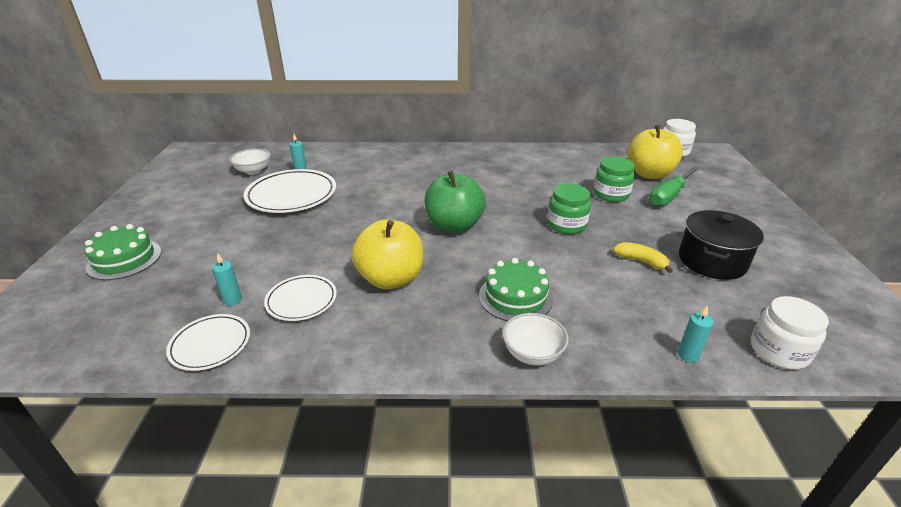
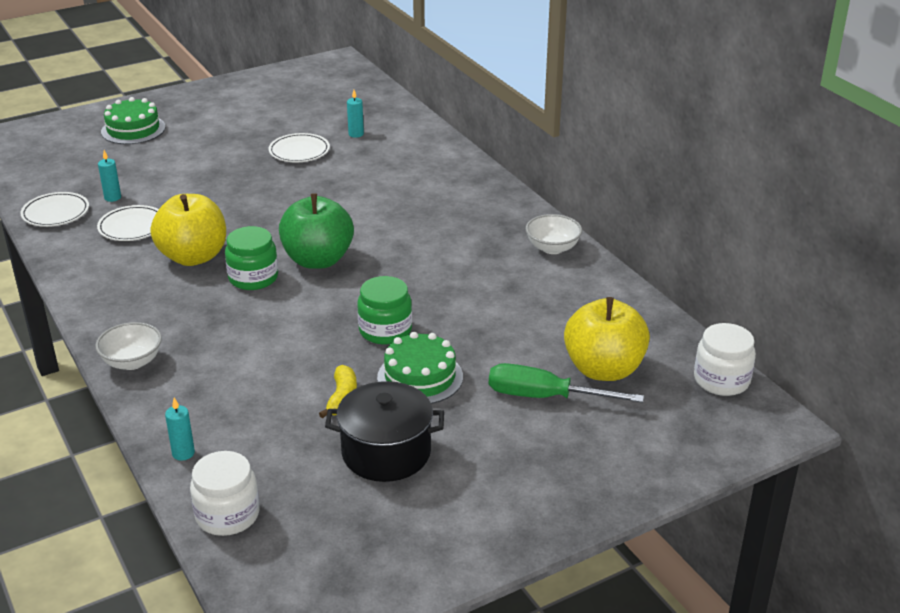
camera: 60 degrees right, 0 degrees up
white bowl [230,149,271,175] -> white bowl moved to [526,214,582,254]
white plate [244,169,336,213] -> white plate [269,133,330,162], size x0.58
green cake [479,258,553,321] -> green cake moved to [377,332,463,404]
green jar [593,157,635,202] -> green jar moved to [225,226,278,290]

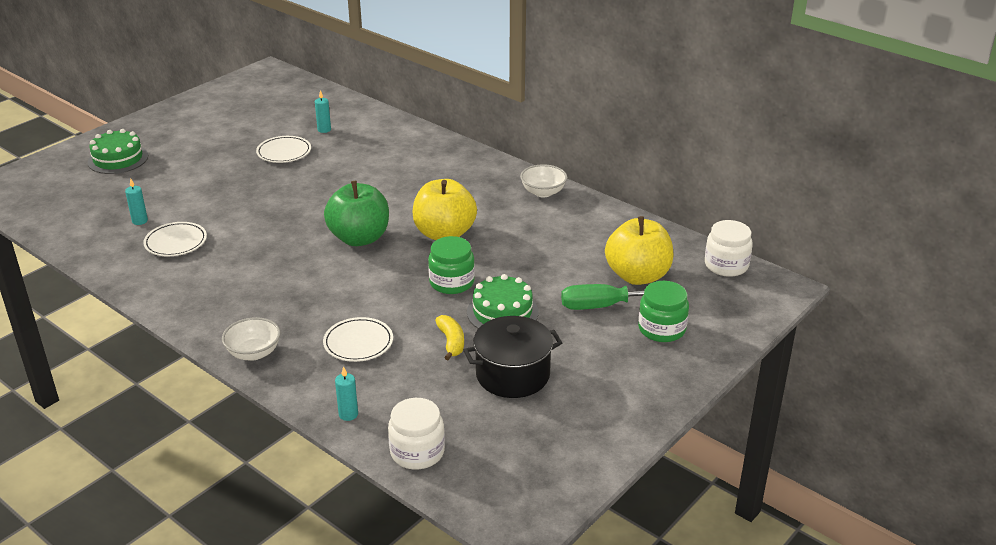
camera: 20 degrees left, 0 degrees up
white plate [20,192,89,227] -> white plate moved to [323,317,393,362]
yellow apple [150,194,226,266] -> yellow apple moved to [412,179,477,240]
green jar [225,226,278,290] -> green jar moved to [638,281,689,342]

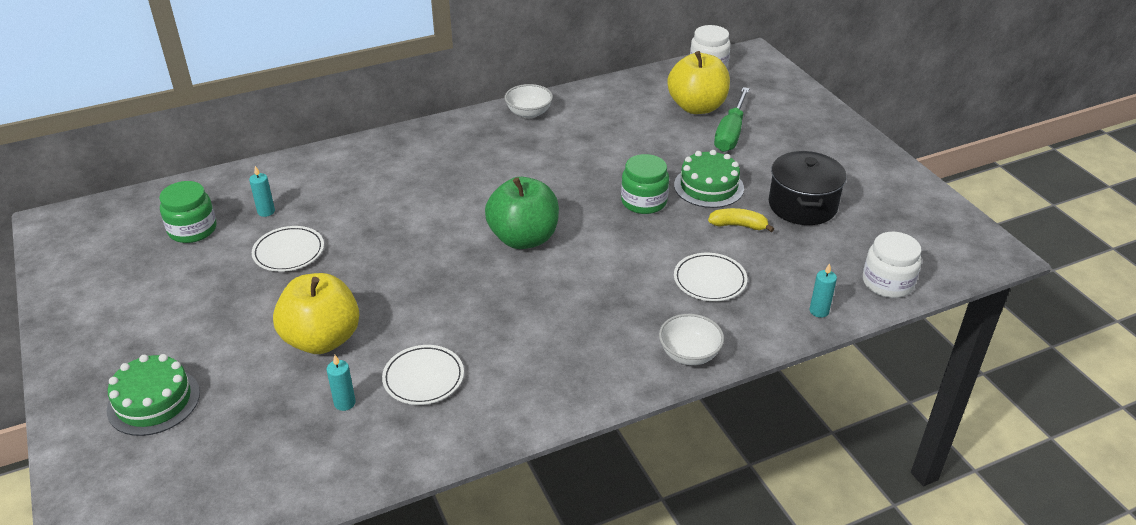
camera: 65 degrees left, 5 degrees up
yellow apple [412,179,477,240] -> yellow apple moved to [273,273,359,354]
green jar [638,281,689,342] -> green jar moved to [159,181,217,243]

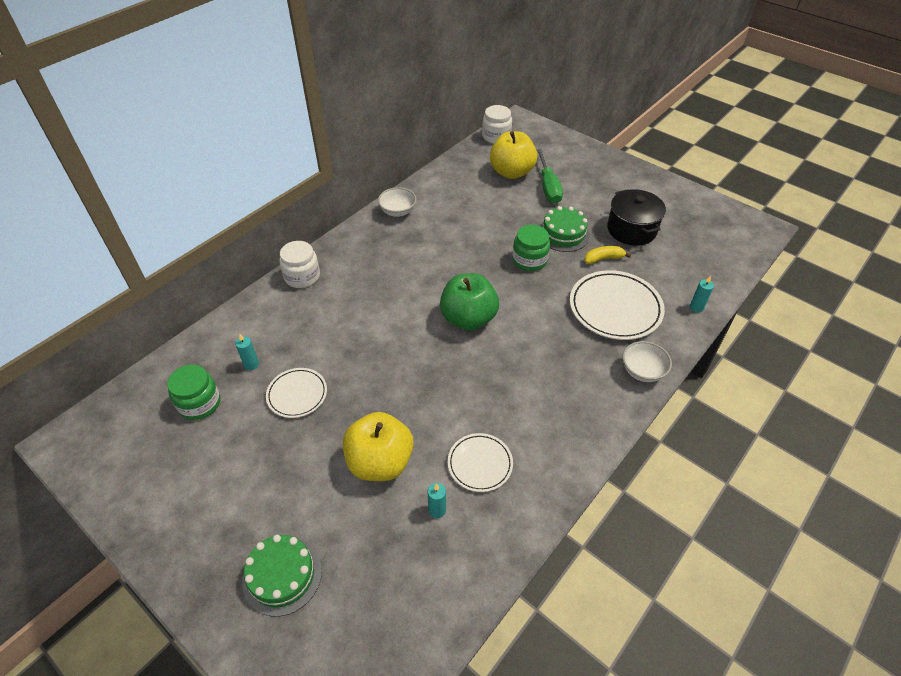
camera: 25 degrees left, 10 degrees up
white plate [674,253,747,301] -> white plate [570,270,665,340], size x1.72
white jar [863,232,922,298] -> white jar moved to [279,241,320,288]

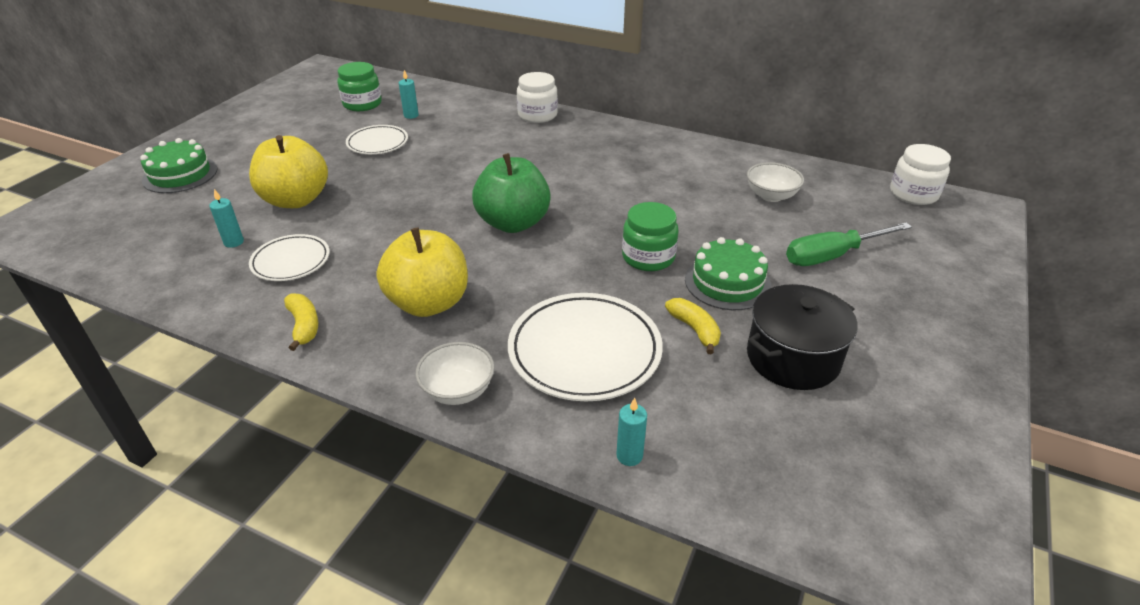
camera: 75 degrees right, 10 degrees down
white bowl [378,187,416,217] -> white bowl moved to [747,162,804,202]
yellow apple [490,131,538,179] -> yellow apple moved to [377,228,468,317]
none -> yellow banana [284,293,318,351]

